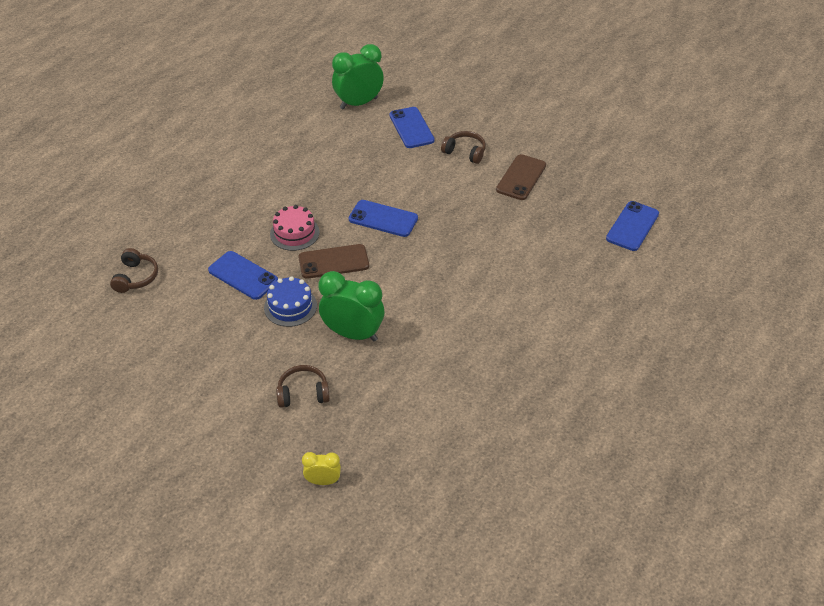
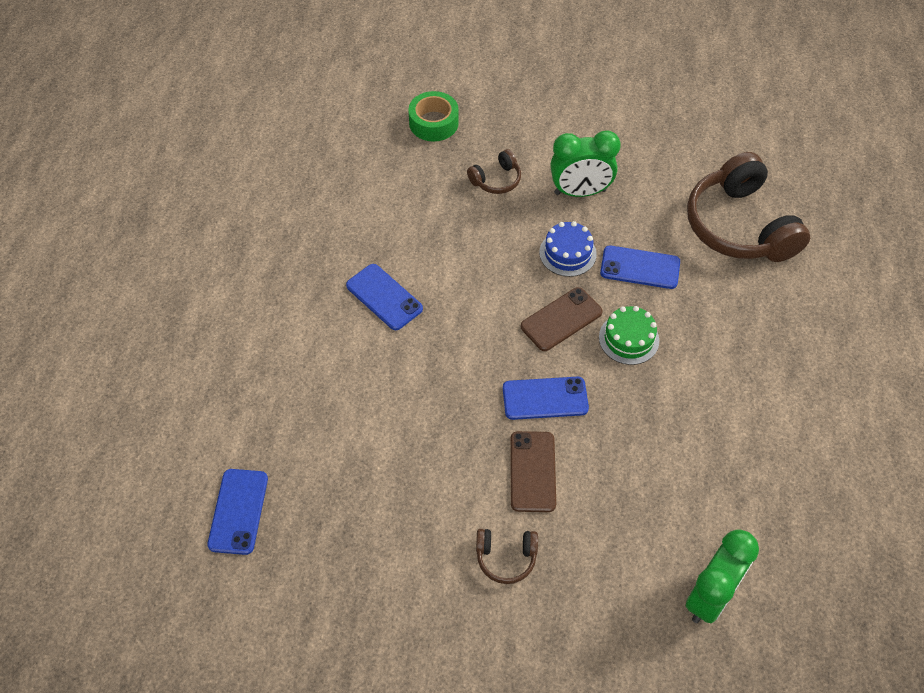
camera: 155 degrees right, 10 degrees up
brown headphones [110,248,158,293] -> brown headphones [687,152,810,262], size x2.21
pink cake [270,205,320,251] -> green cake [599,306,659,365]
yellow clock [302,452,341,485] -> green tape [408,91,459,141]
green clock [318,271,384,341] -> green clock moved to [550,130,621,197]
blue phone [389,107,435,148] -> blue phone moved to [346,264,423,330]
brown phone [496,154,546,200] -> brown phone moved to [510,431,556,512]

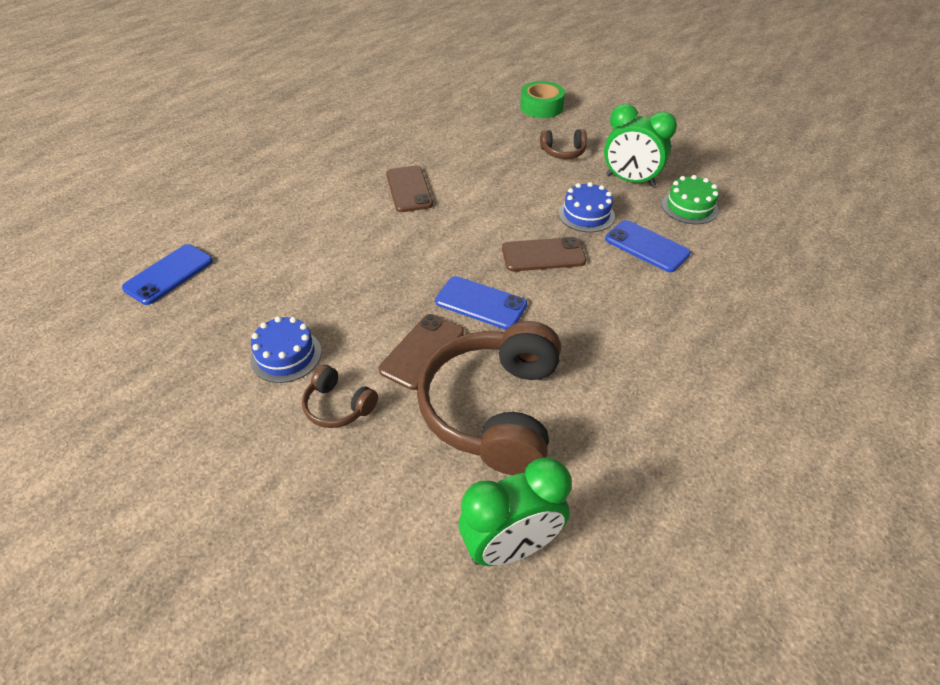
camera: 30 degrees right, 10 degrees down
blue phone [346,264,423,330] -> brown phone [386,166,433,212]
green cake [599,306,659,365] -> green cake moved to [662,175,719,224]
brown headphones [687,152,810,262] -> brown headphones moved to [417,321,561,475]
none -> blue cake [250,316,321,383]

